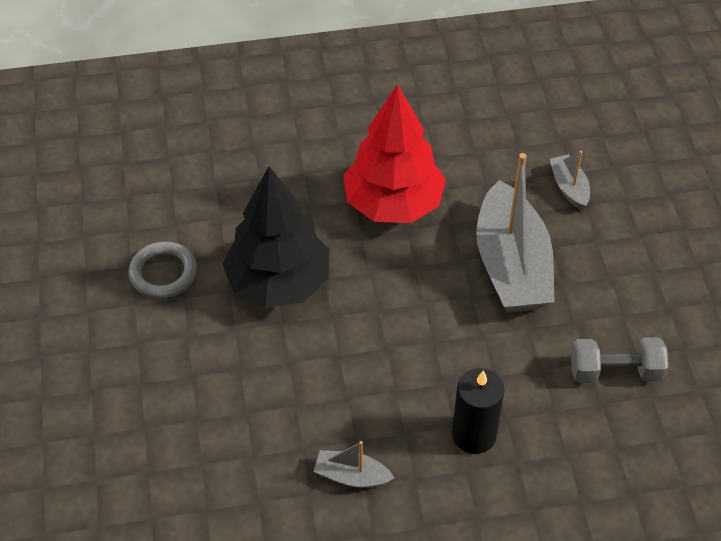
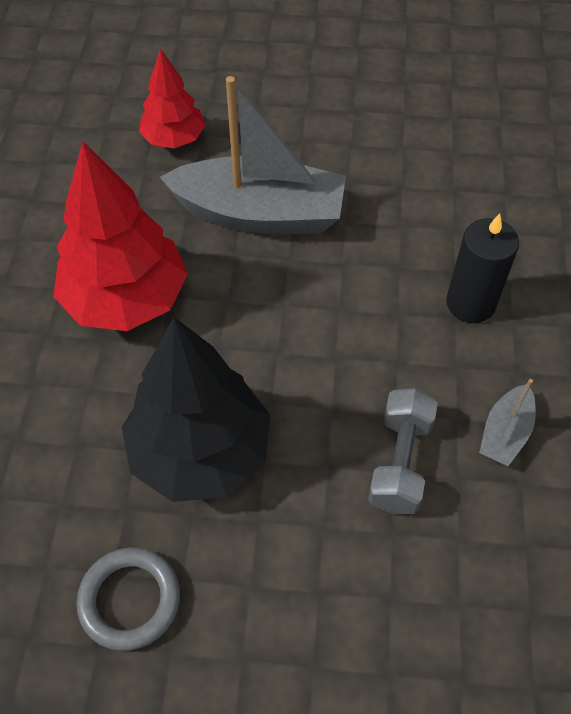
camera: 75 degrees left, 5 degrees up
grey boat [550,151,590,210] -> red tree [139,48,206,148]
grey dumbbell [571,337,668,383] -> grey dumbbell moved to [368,388,438,514]

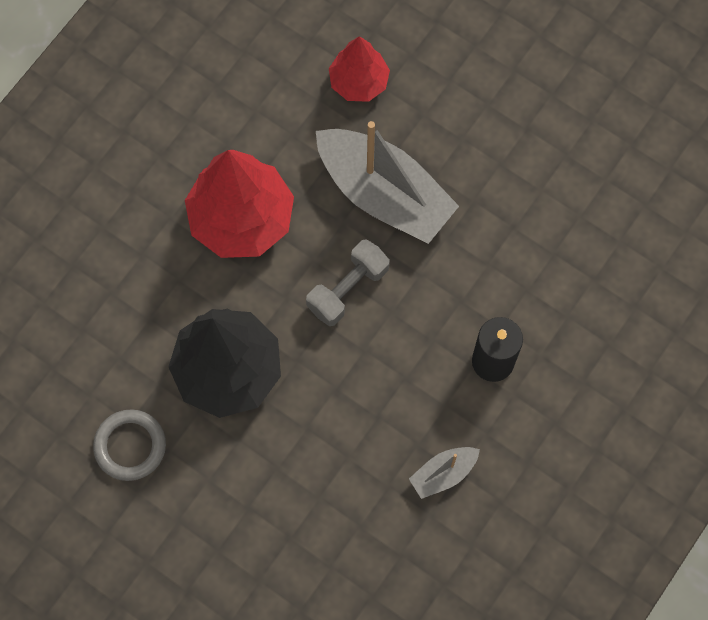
camera: 30 degrees right, 15 degrees up
grey dumbbell [368,388,438,514] -> grey dumbbell moved to [306,239,390,326]

